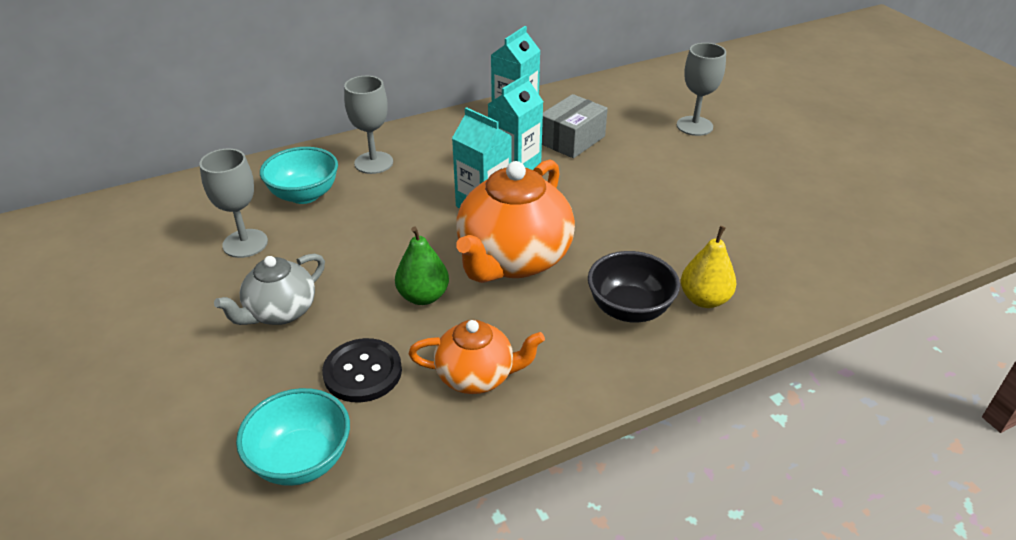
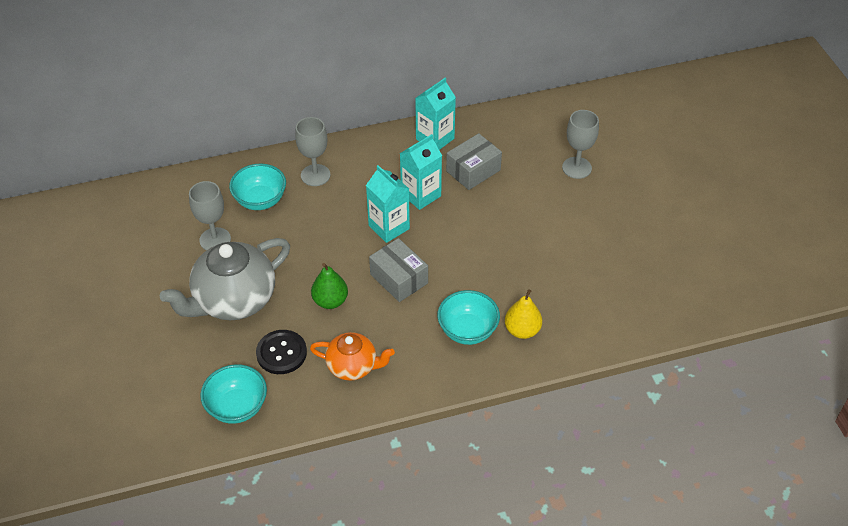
camera: 10 degrees right, 10 degrees up
grey teapot [214,253,325,325] -> grey teapot [160,238,290,320], size x1.73
orange teapot [456,160,575,283] -> grey box [369,238,428,302]
black bowl [588,251,680,323] -> turquoise bowl [437,290,500,345]

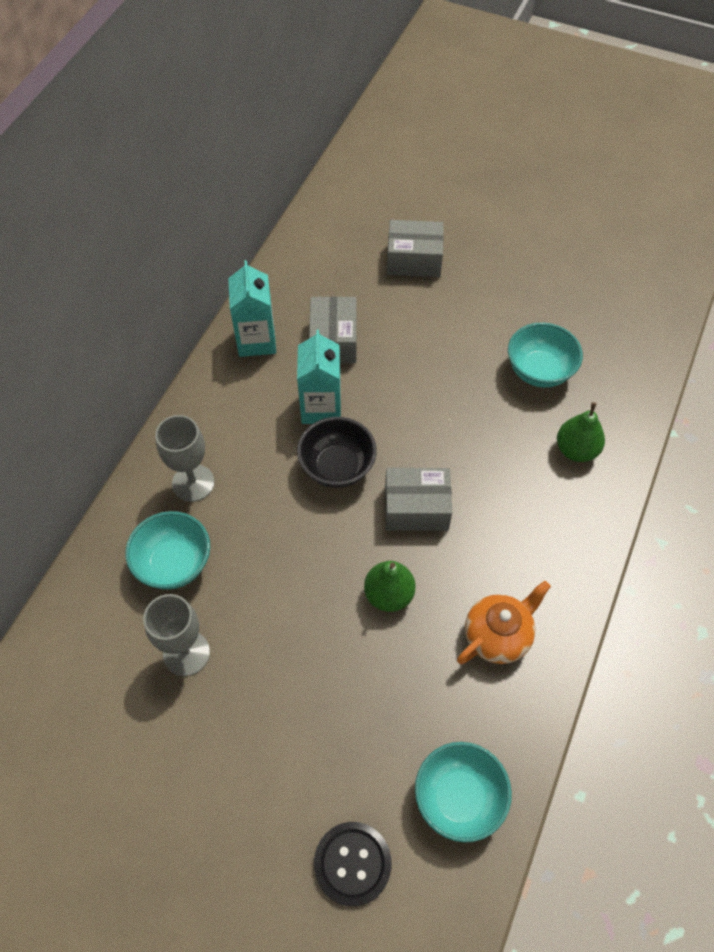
camera: 50 degrees left, 10 degrees up
grey teapot [160,238,290,320] -> none
black button [256,330,307,374] -> black button moved to [314,822,392,906]
turquoise carton [366,165,410,243] -> black bowl [297,417,377,488]
turquoise bowl [437,290,500,345] -> turquoise bowl moved to [508,322,583,388]
yellow pear [505,289,542,339] -> green pear [557,402,605,462]
grey goblet [562,110,599,179] -> grey box [387,220,444,277]

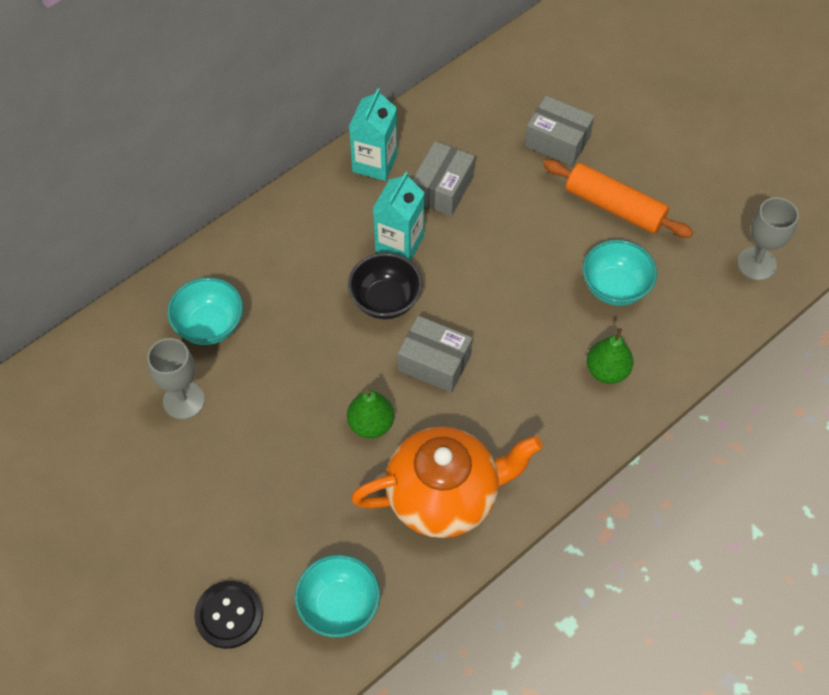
camera: 25 degrees right, 0 degrees up
grey goblet [155,415,214,502] -> grey goblet moved to [737,197,799,281]
orange teapot [457,581,551,664] -> orange teapot [351,427,543,538], size x1.73
none -> orange rolling pin [543,160,693,238]

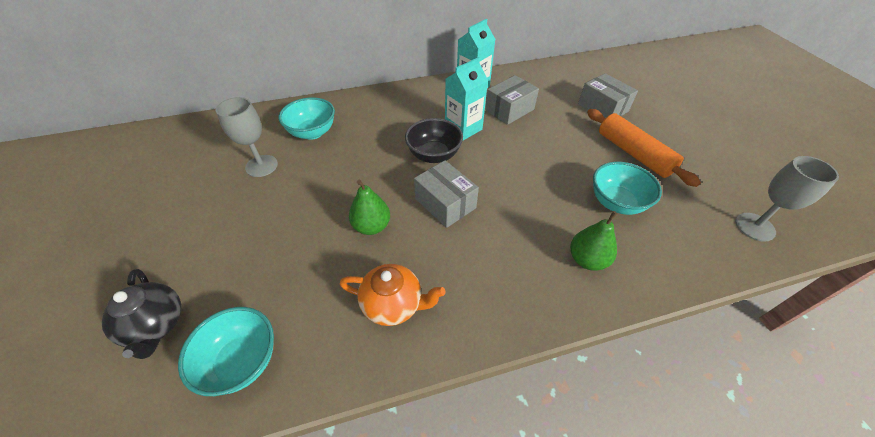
camera: 25 degrees right, 10 degrees down
black button [194,581,263,649] -> black teapot [102,269,182,359]
orange teapot [351,427,543,538] -> orange teapot [340,264,446,326], size x0.58

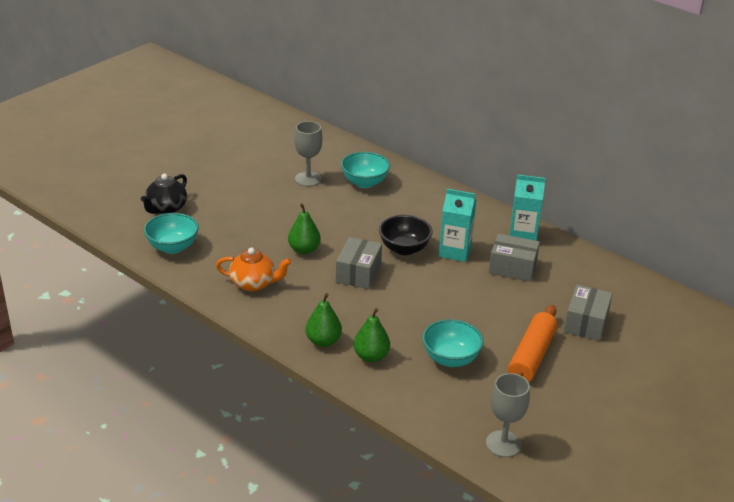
camera: 55 degrees right, 15 degrees down
orange teapot [340,264,446,326] -> orange teapot turned 60 degrees counterclockwise [216,248,291,292]
none -> green pear [305,293,342,347]

